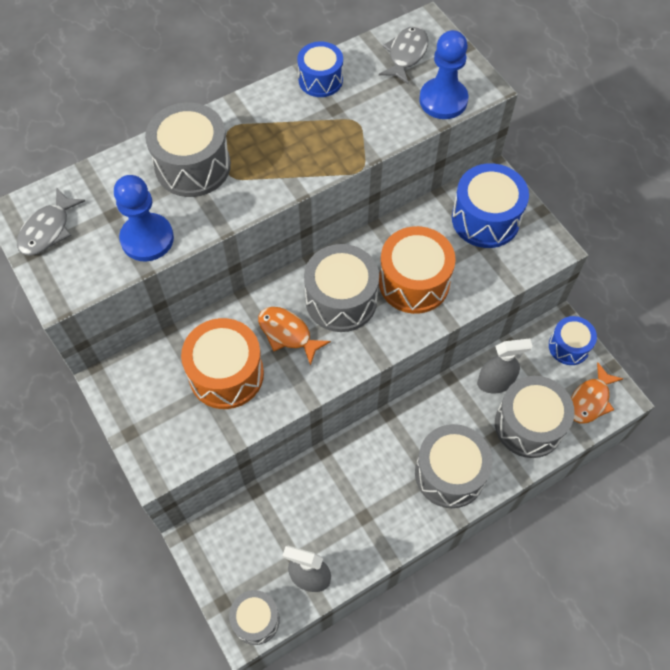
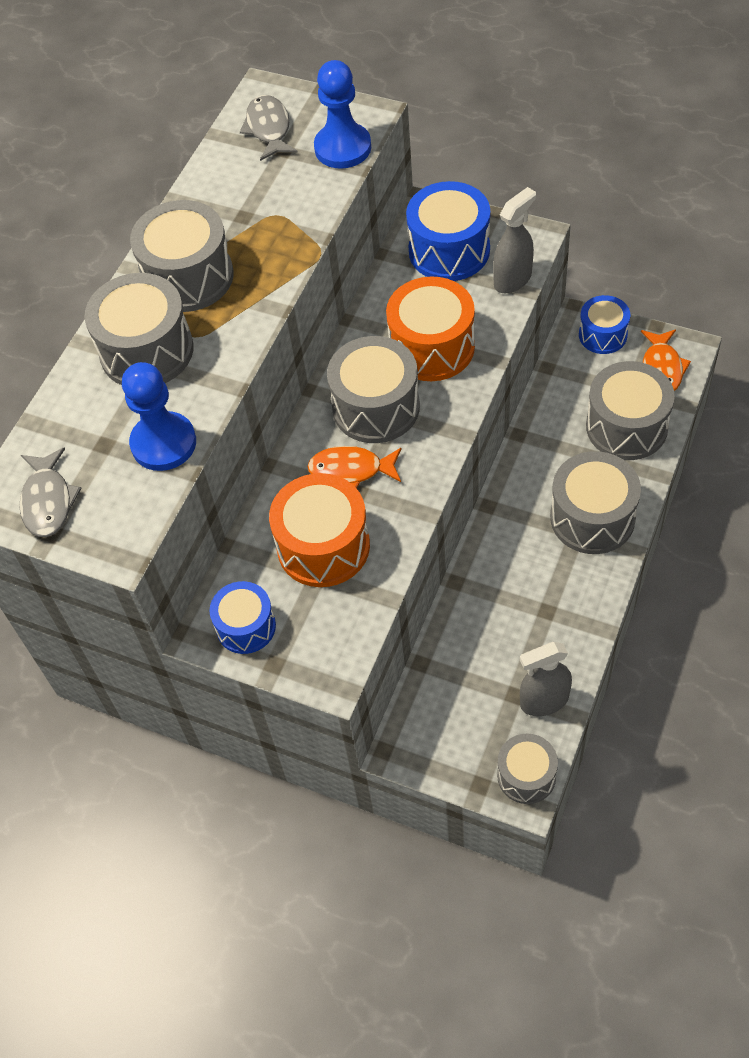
camera: 30 degrees left, 5 degrees down
blue drum [297,41,343,97] -> blue drum moved to [209,581,276,654]
grey spray bottle [477,339,533,394] -> grey spray bottle moved to [493,187,536,293]
none -> grey drum [130,200,234,312]

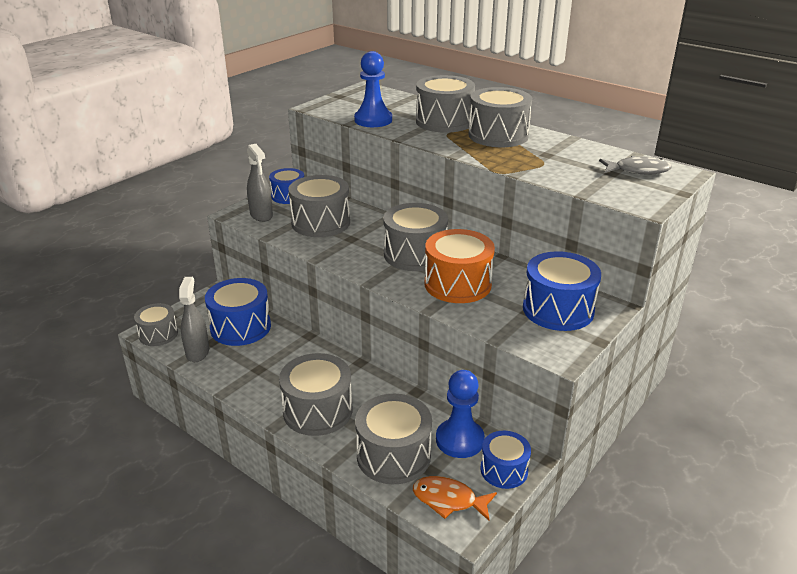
camera: 100 degrees right, 25 degrees down
grey fish [19,447,81,537] -> none
orange drum [269,473,370,587] -> grey drum [288,175,350,237]
orange fish [307,446,401,489] -> none
blue pawn [314,60,371,169] -> blue pawn moved to [436,370,485,458]
grey spray bottle [493,187,536,293] -> grey spray bottle moved to [247,144,273,222]
none -> blue drum [205,278,271,346]

